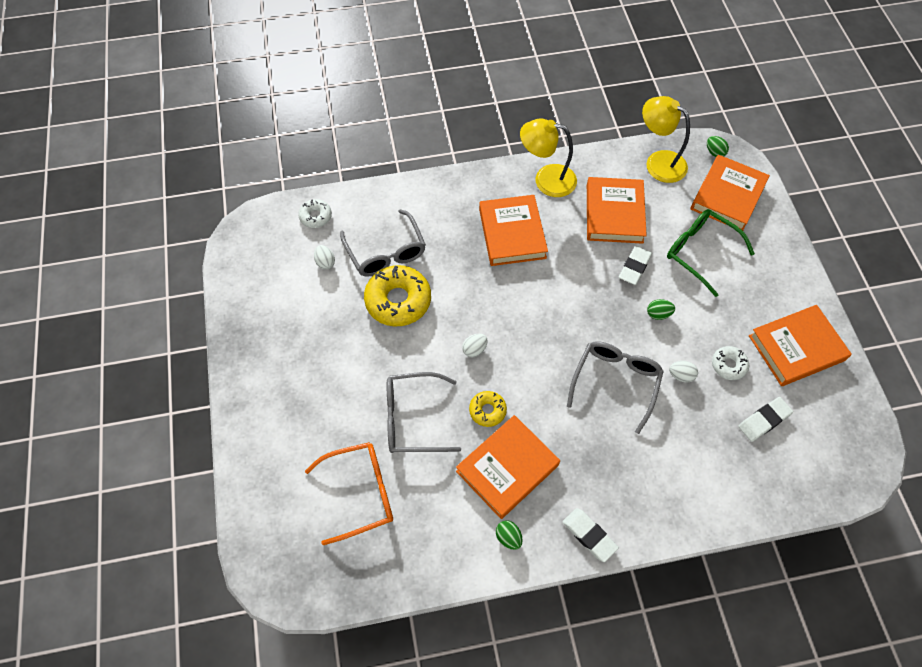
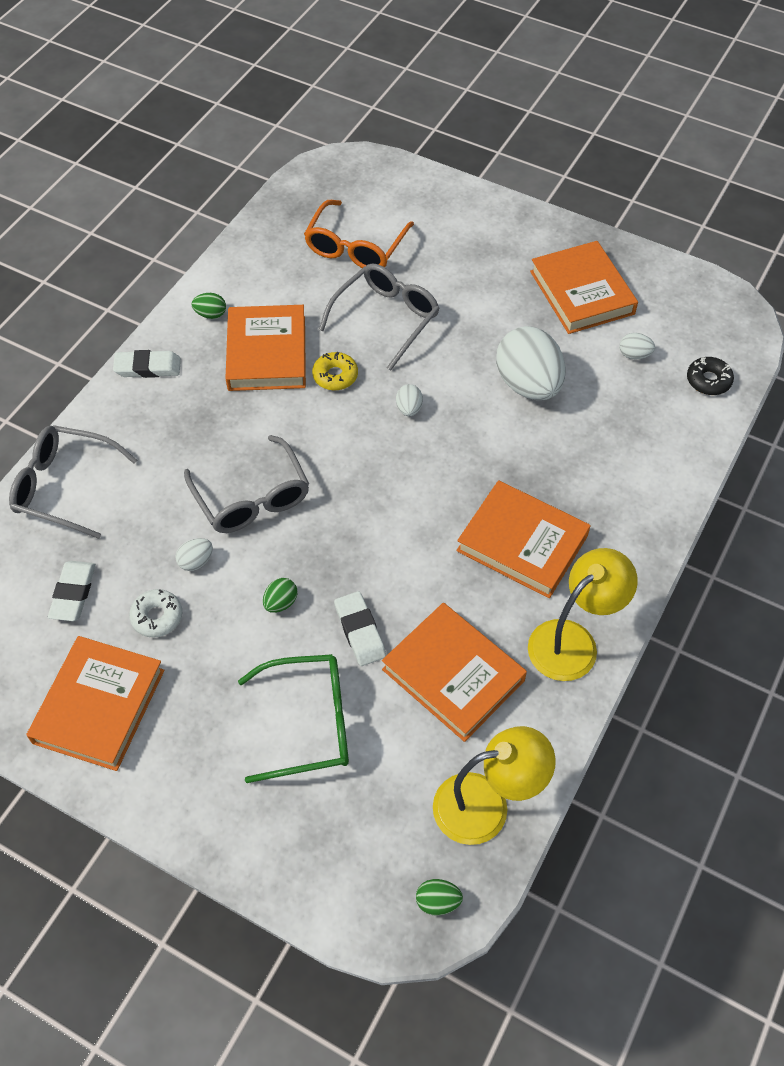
camera: 130 degrees right, 5 degrees down
white donut [298,199,332,228] -> black donut [687,357,734,395]
grey glasses [340,209,426,277] -> grey glasses moved to [9,425,137,539]
yellow donut [364,265,431,326] -> white egg [496,326,566,400]
orange book [691,155,770,231] -> orange book moved to [530,241,638,334]

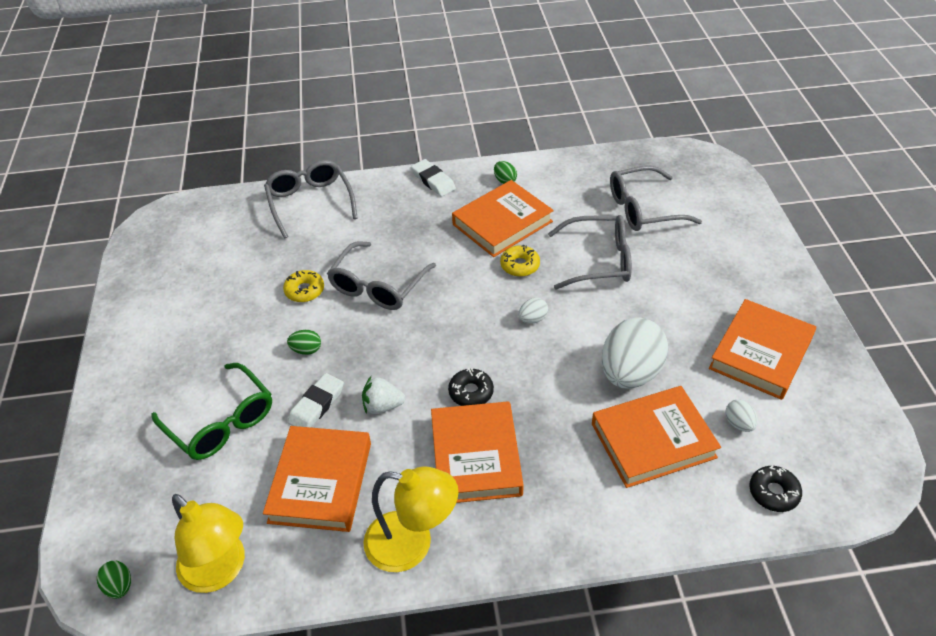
camera: 55 degrees right, 10 degrees down
orange book [26,636,164,771] -> orange book moved to [592,386,721,488]
white eraser [48,561,96,621] -> none
white donut [129,589,182,638] -> none
white egg [175,538,213,571] -> yellow donut [283,270,324,302]
orange glasses [304,200,414,268] -> grey glasses [610,166,702,231]
none -> white strawberry [362,376,405,414]
none -> black donut [448,368,494,406]

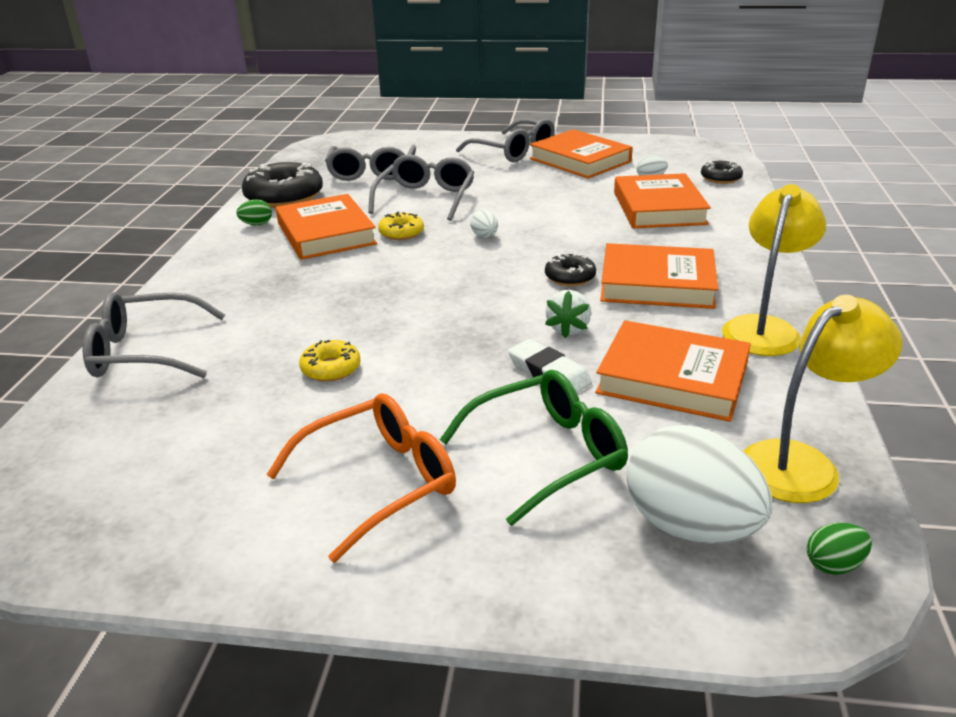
camera: 75 degrees left, 15 degrees down
green egg [287,330,321,355] -> none
grey glasses [327,241,436,310] -> grey glasses moved to [456,118,555,162]
white eraser [411,159,456,197] -> none
white egg [602,318,668,389] -> white egg moved to [627,425,772,544]
none -> black donut [242,162,323,208]
none -> orange glasses [266,393,456,563]

